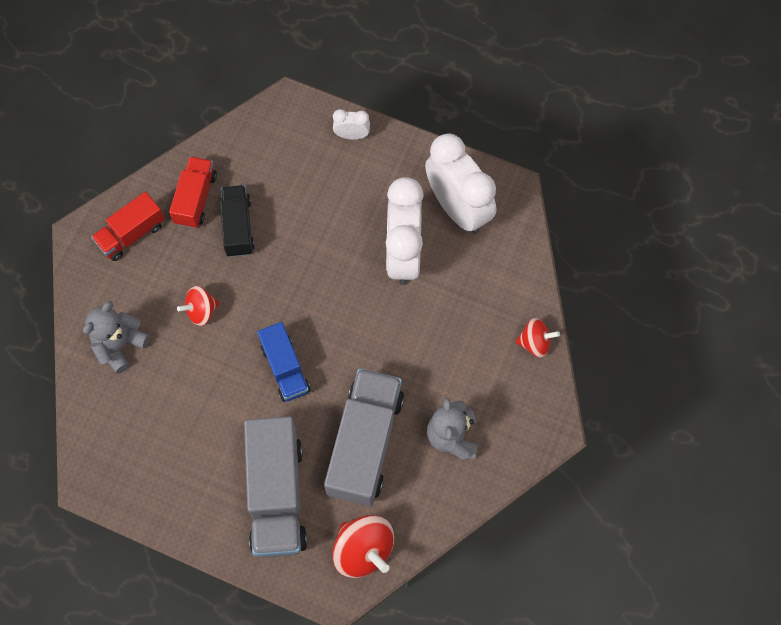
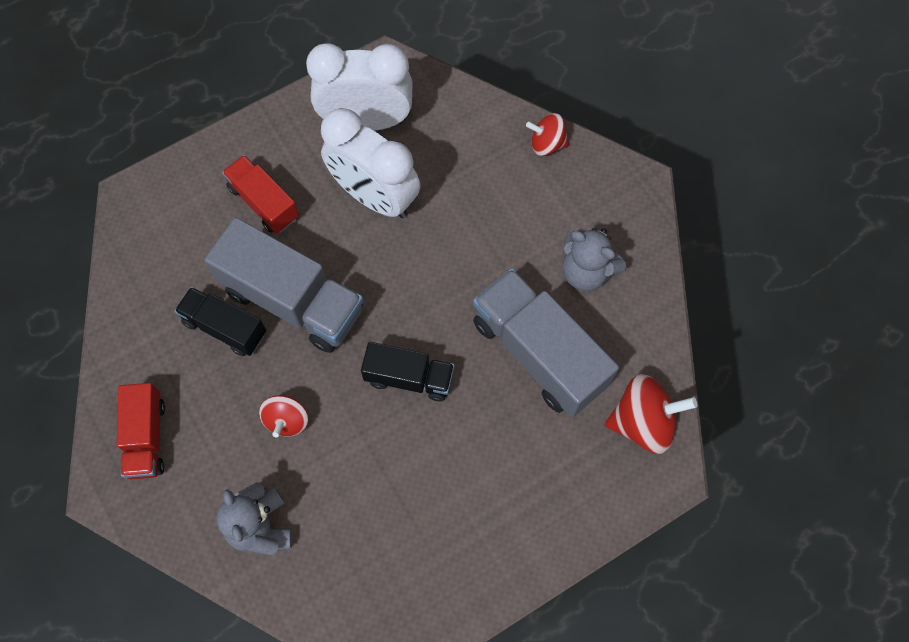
camera: 55 degrees left, 0 degrees up
red truck [169,156,217,228] -> red truck moved to [222,155,299,234]
grey truck [244,416,307,558] -> grey truck moved to [204,218,363,353]
blue truck [257,322,311,402] -> black truck [361,342,454,401]
white clock [333,109,370,140] -> none
red spinning top [515,318,560,358] -> red spinning top turned 120 degrees counterclockwise [526,113,570,156]

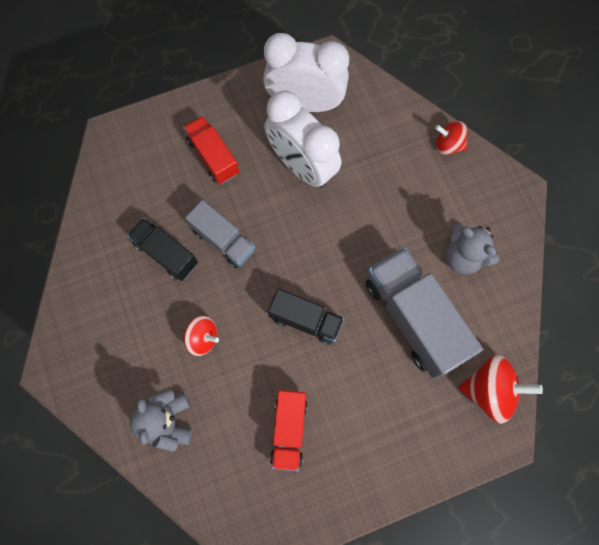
camera: 10 degrees right, 5 degrees up
red truck [117,383,165,479] -> red truck moved to [270,390,308,471]
grey truck [204,218,363,353] -> grey truck [185,200,255,269], size x0.58
red spinning top [259,395,308,438] -> red spinning top turned 90 degrees counterclockwise [184,316,219,356]

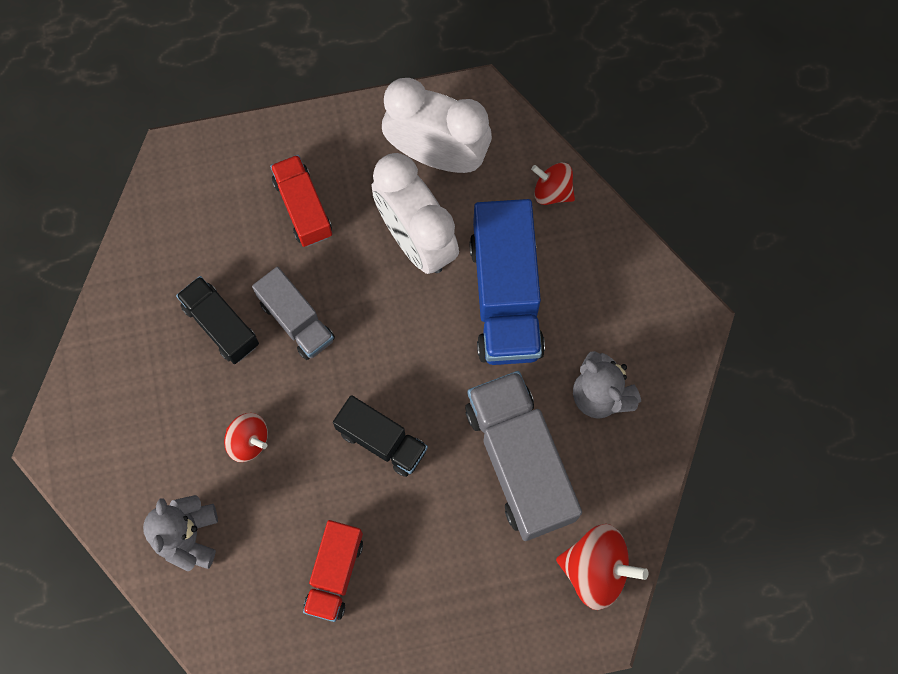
camera: 10 degrees right, 0 degrees up
red spinning top [435,121,468,155] -> red spinning top moved to [531,163,575,205]
none -> blue truck [469,199,545,365]

